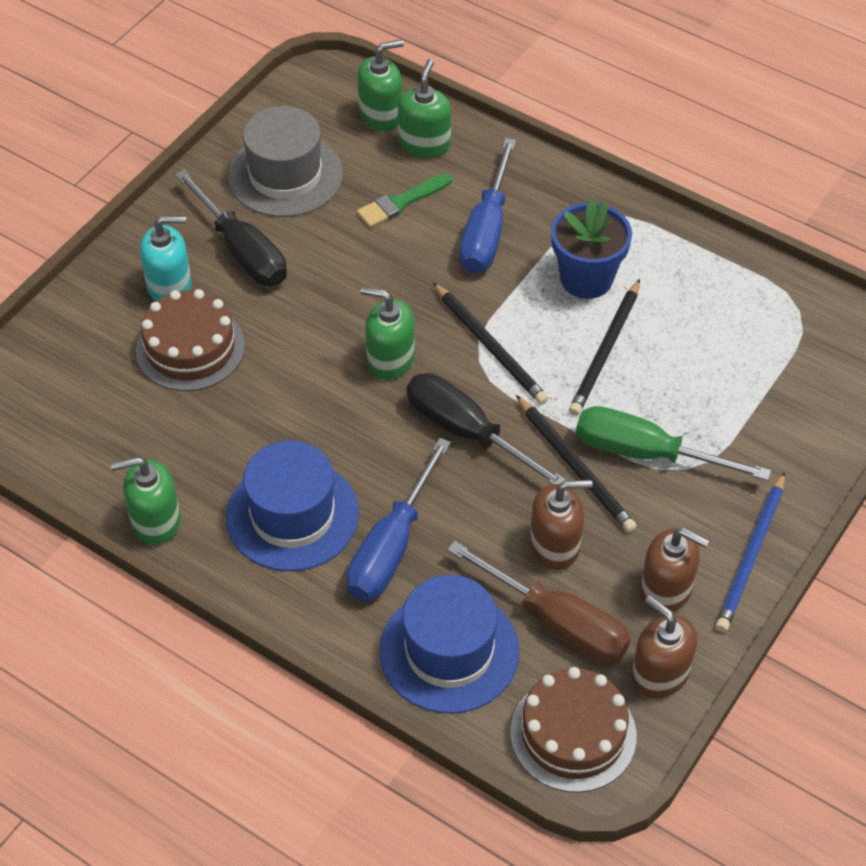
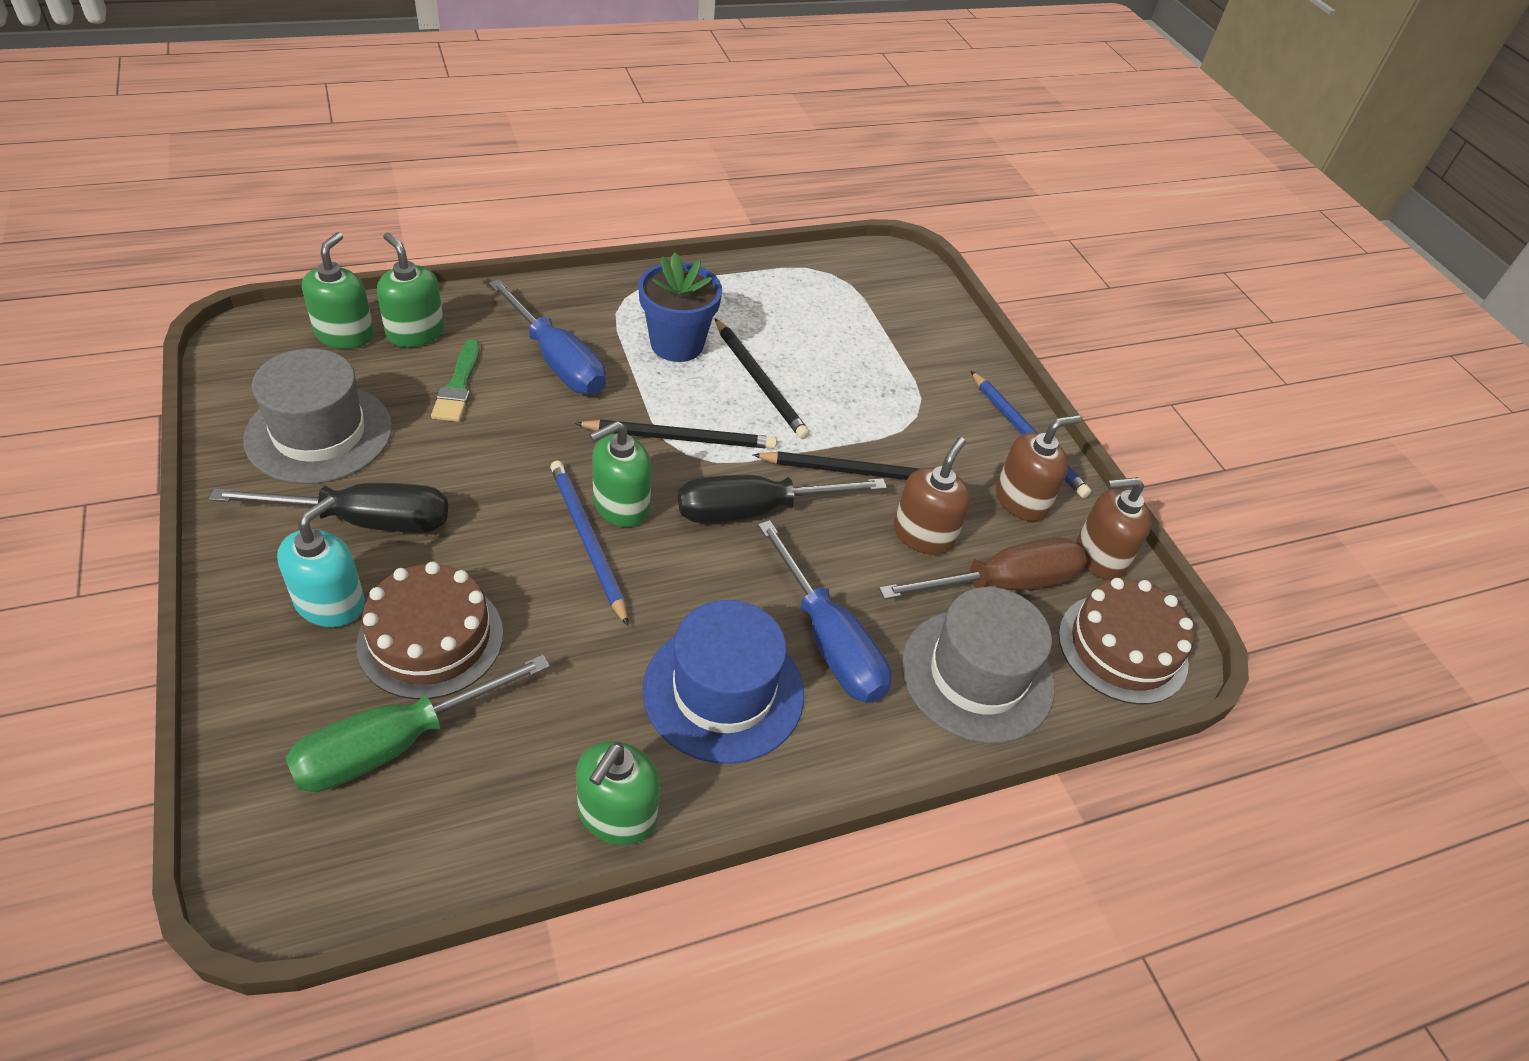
camera: 60 degrees left, 5 degrees down
blue hat [379,575,520,714] -> grey hat [901,587,1055,743]
green screwdriver [576,406,771,481] -> green screwdriver moved to [285,655,550,792]
none -> blue pencil [550,461,628,626]

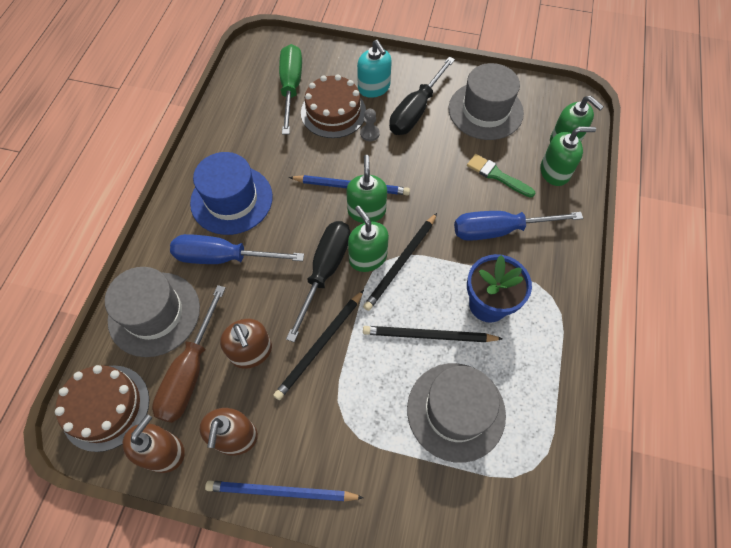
camera: 130 degrees right, 15 degrees up
green soap dispenser [576,741,660,845] -> green soap dispenser moved to [348,206,389,272]
none -> grey pawn [360,109,380,141]
none -> grey hat [407,363,506,463]

